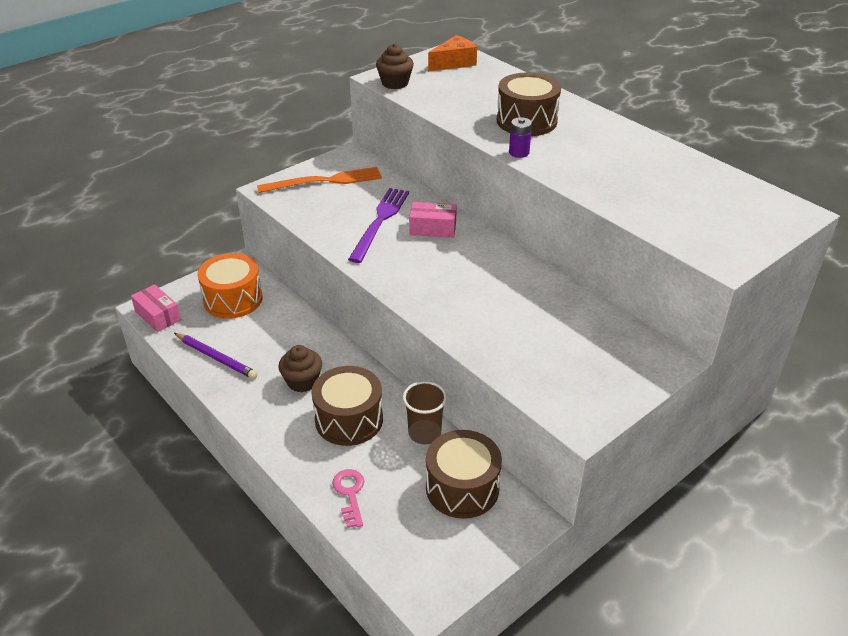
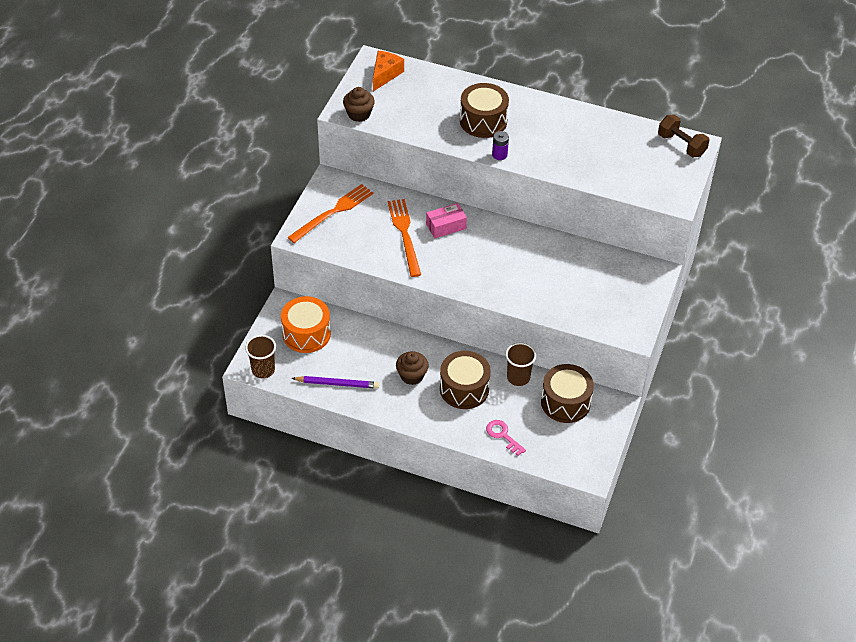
camera: 30 degrees left, 10 degrees up
pink box [131,284,181,332] -> brown cup [245,335,276,378]
purple fork [348,188,409,263] -> orange fork [388,199,421,277]
none -> brown dumbbell [658,115,709,158]

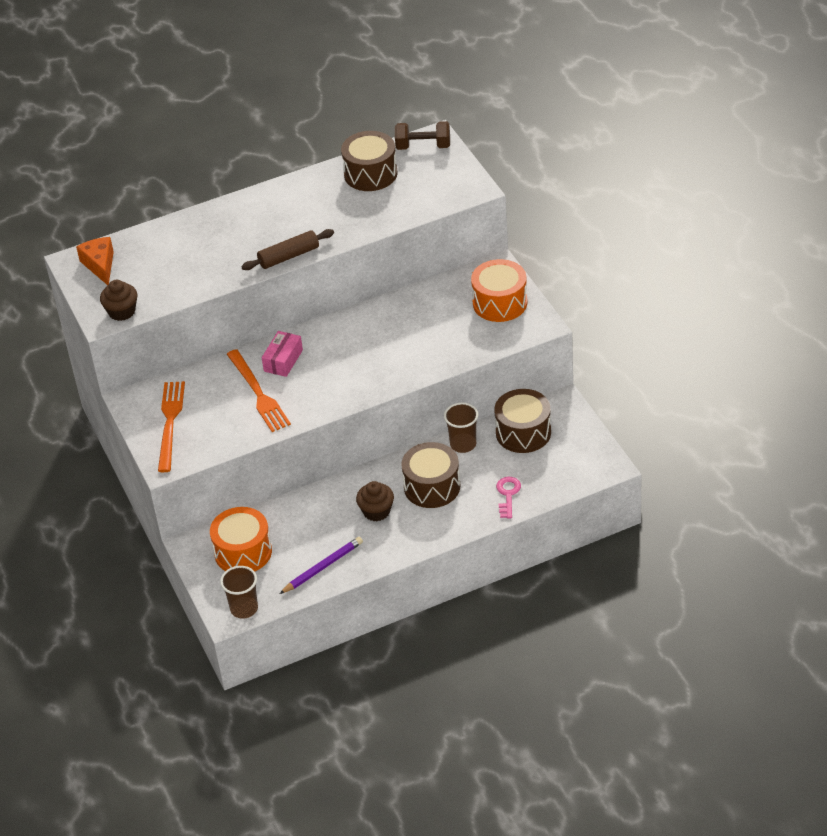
camera: 40 degrees left, 5 degrees down
orange fork [388,199,421,277] -> orange fork turned 150 degrees counterclockwise [227,349,291,432]
brown drum [460,83,509,138] -> brown drum moved to [341,131,398,191]
pink key [486,420,526,456] -> pink key turned 90 degrees clockwise [496,477,521,519]
purple battery [492,131,509,160] -> brown rolling pin [241,229,334,270]
none -> orange drum [471,259,527,322]

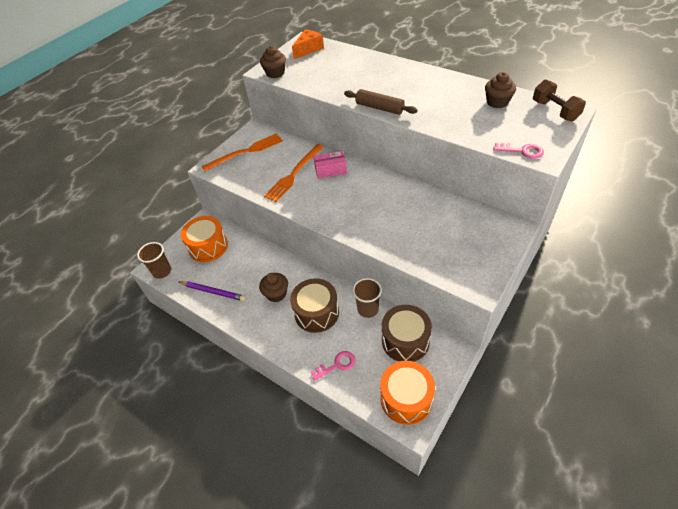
camera: 60 degrees right, 5 degrees up
brown drum [341,131,398,191] -> brown cupcake [485,72,516,108]
orange drum [471,259,527,322] -> orange drum moved to [380,361,435,425]
none -> pink key [494,143,544,159]

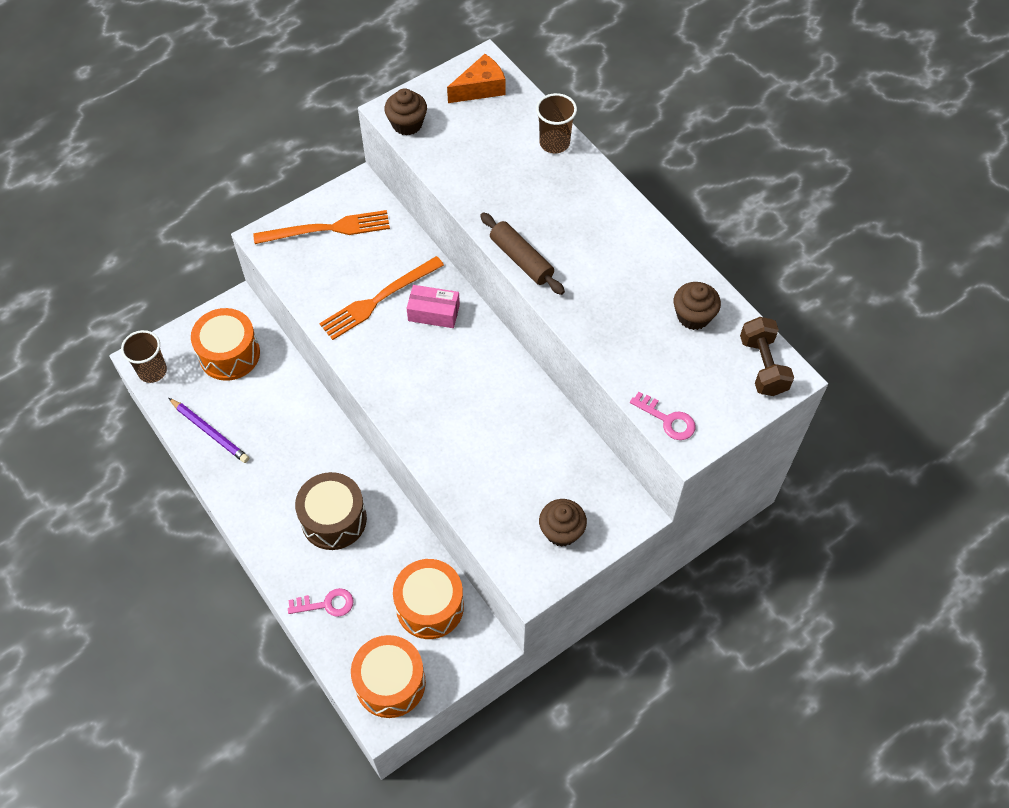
camera: 15 degrees right, 10 degrees up
brown cupcake [259,273,288,302] -> brown cupcake moved to [539,499,587,547]
brown cup [352,278,382,318] -> brown cup moved to [536,93,577,153]
brown drum [382,305,432,362] -> orange drum [393,559,464,639]

